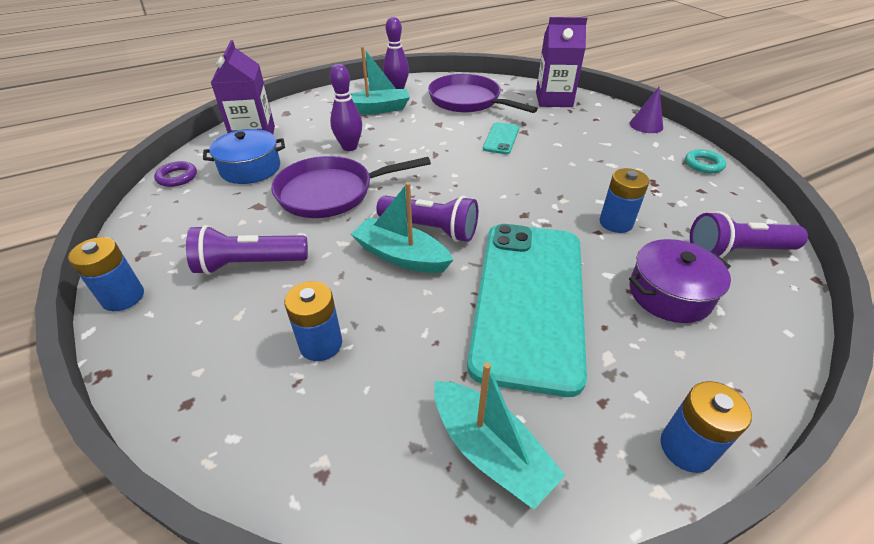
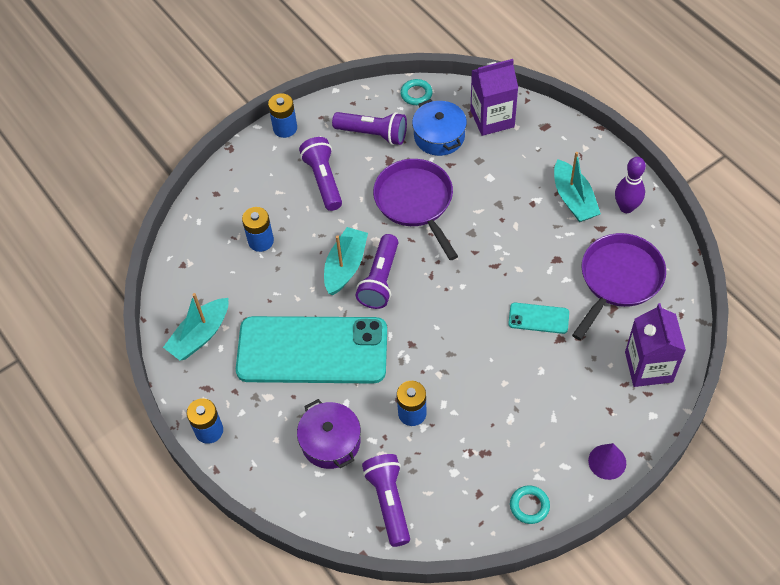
camera: 85 degrees right, 15 degrees up
purple ring [154,161,197,187] -> turquoise ring [400,79,433,105]
purple bowling pin [330,64,362,151] -> none
none -> purple flashlight [332,112,407,145]

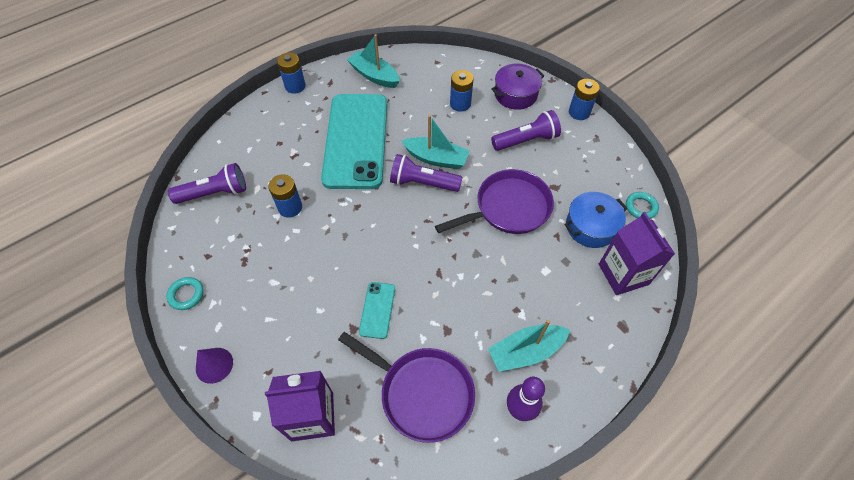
camera: 85 degrees right, 0 degrees up
purple pot [297,399,361,469] -> purple pot moved to [491,63,544,110]
purple flashlight [332,112,407,145] -> none

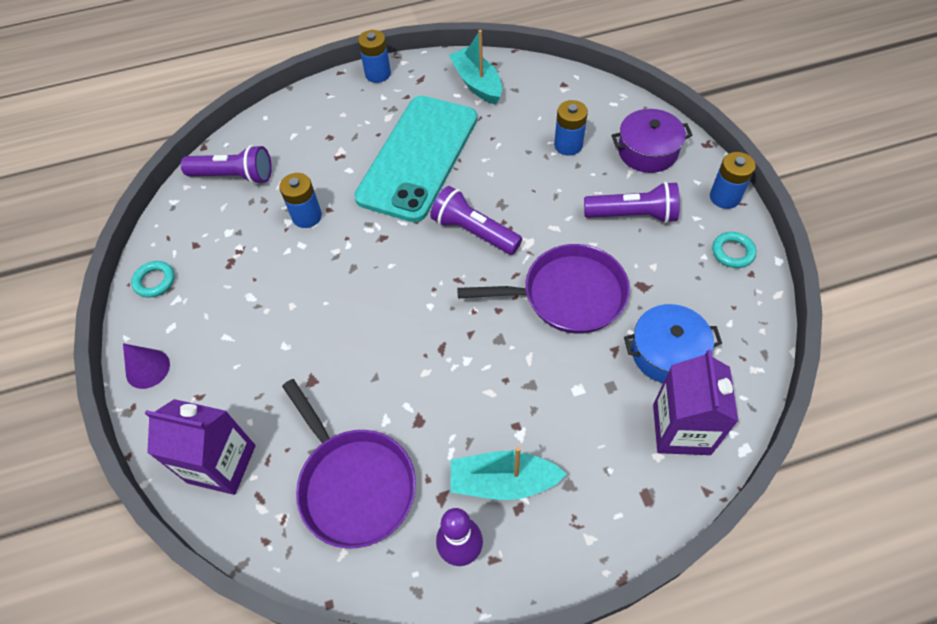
camera: 25 degrees right, 0 degrees up
turquoise phone [359,282,395,339] -> none
turquoise boat [402,115,469,169] -> none
turquoise ring [626,192,659,219] -> turquoise ring moved to [712,232,756,268]

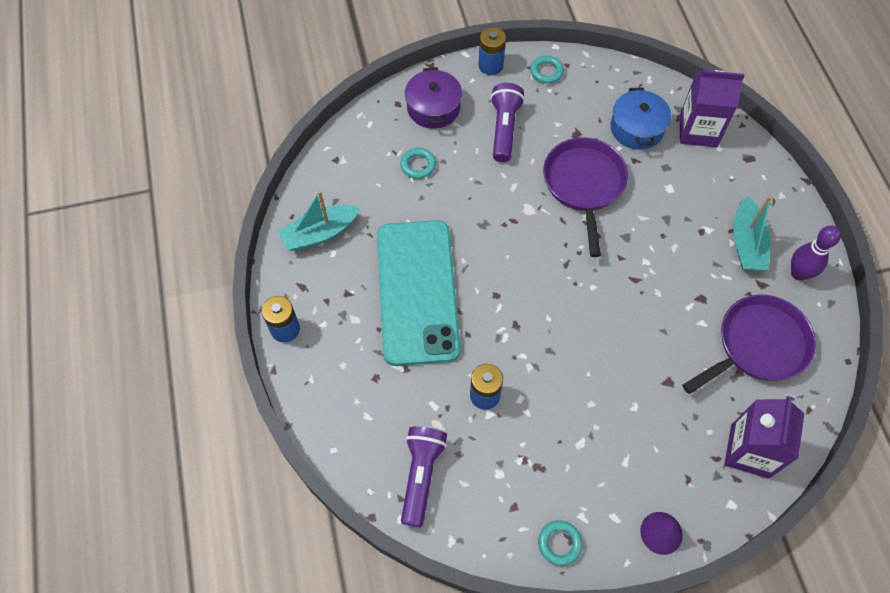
camera: 90 degrees left, 5 degrees up
turquoise phone [354,96,477,222] -> turquoise phone turned 60 degrees clockwise [377,220,461,366]
purple flashlight [430,186,522,255] -> none
blue battery [554,100,588,156] -> turquoise ring [400,148,436,179]

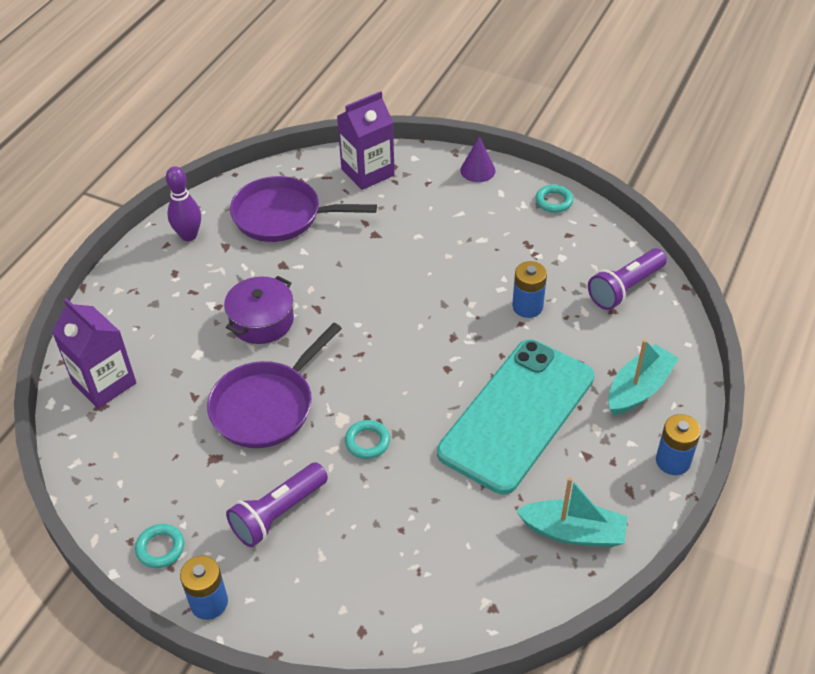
camera: 140 degrees left, 15 degrees down
turquoise ring [400,148,436,179] -> turquoise ring moved to [345,420,390,459]
purple pot [405,67,462,128] -> purple pot moved to [224,276,294,344]
blue pot [611,87,671,150] -> none
turquoise boat [733,196,772,270] -> turquoise boat moved to [608,339,679,415]

